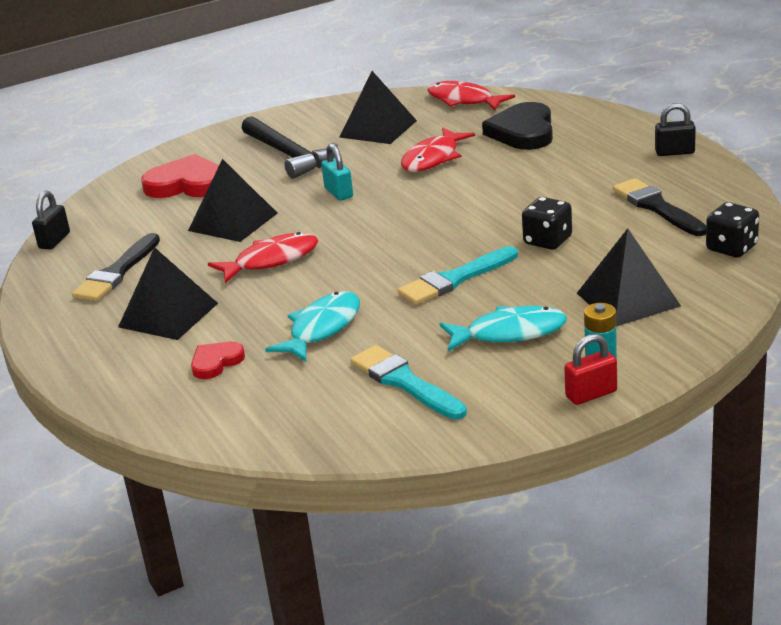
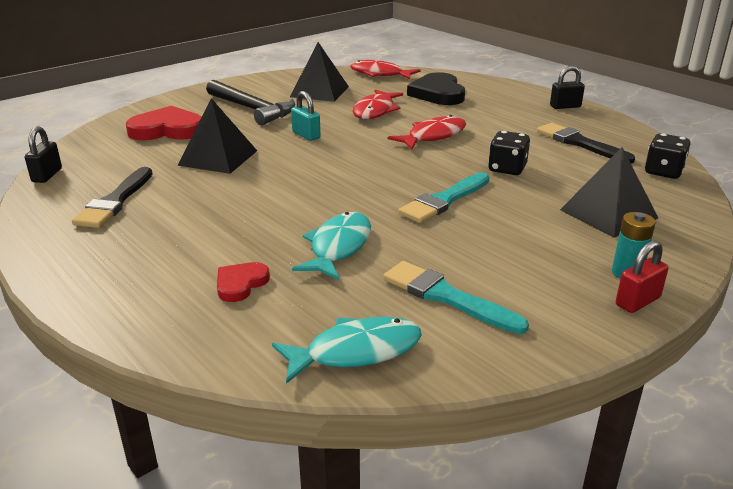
camera: 15 degrees left, 0 degrees up
black pyramid [118,247,218,340] -> none
red fish [208,232,318,283] -> red fish moved to [388,115,466,149]
turquoise fish [439,306,567,351] -> turquoise fish moved to [272,317,422,384]

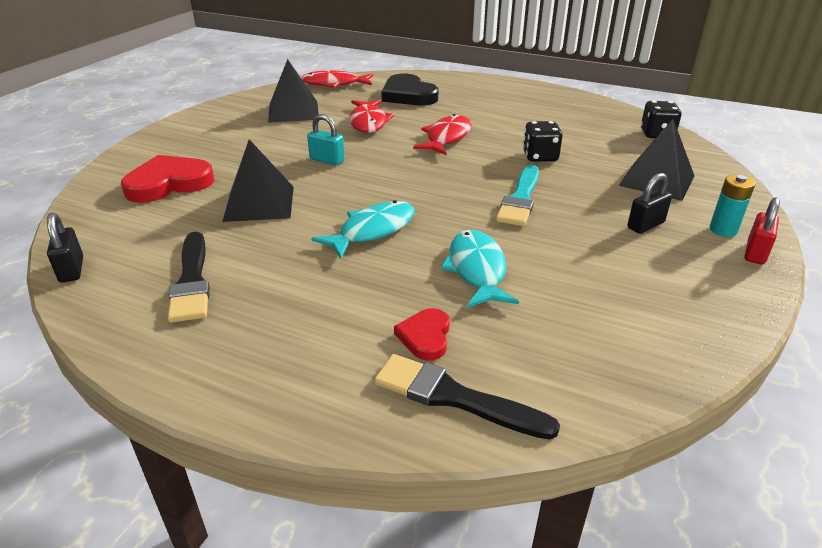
camera: 25 degrees left, 5 degrees up
black hammer [206,80,295,125] -> none
turquoise fish [272,317,422,384] -> turquoise fish moved to [311,200,415,259]
turquoise brush [383,261,529,334] -> none
black brush [537,123,635,163] -> black brush moved to [374,354,560,439]
black padlock [550,66,585,109] -> black padlock moved to [627,173,672,234]

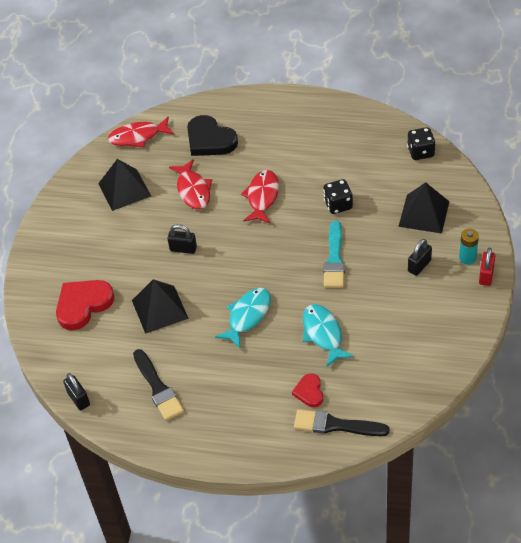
camera: 10 degrees left, 15 degrees up
turquoise padlock [307,114,345,165] -> black padlock [167,224,197,254]

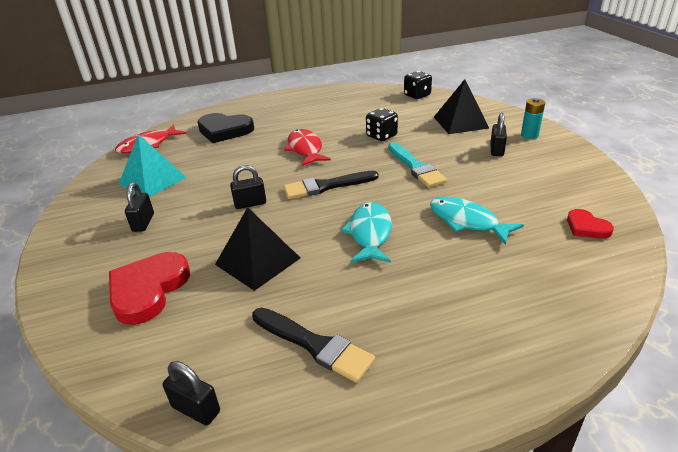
camera: 30 degrees left, 15 degrees down
black pyramid [98,159,151,211] -> turquoise pyramid [119,134,187,197]
red fish [169,159,212,209] -> none
red heart [292,373,323,407] -> red heart moved to [567,209,614,239]
black brush [294,409,390,436] -> black brush moved to [283,171,378,199]
red padlock [479,248,495,286] -> none
none -> black padlock [125,182,154,232]

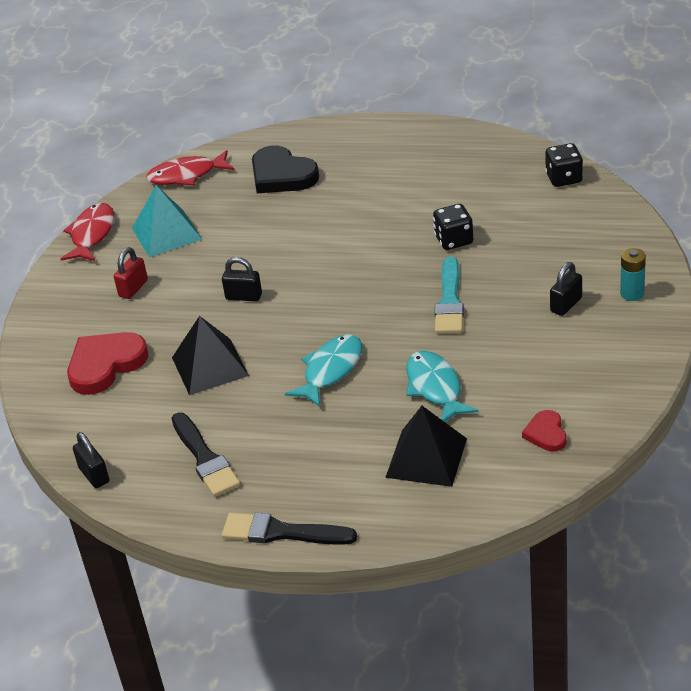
camera: 30 degrees right, 5 degrees up
black padlock [125,182,154,232] -> red padlock [114,247,148,299]
black brush [283,171,378,199] -> black brush moved to [222,513,357,545]
red fish [284,129,331,166] -> red fish moved to [60,203,114,261]
black pyramid [434,79,489,134] -> black pyramid moved to [385,406,467,487]

